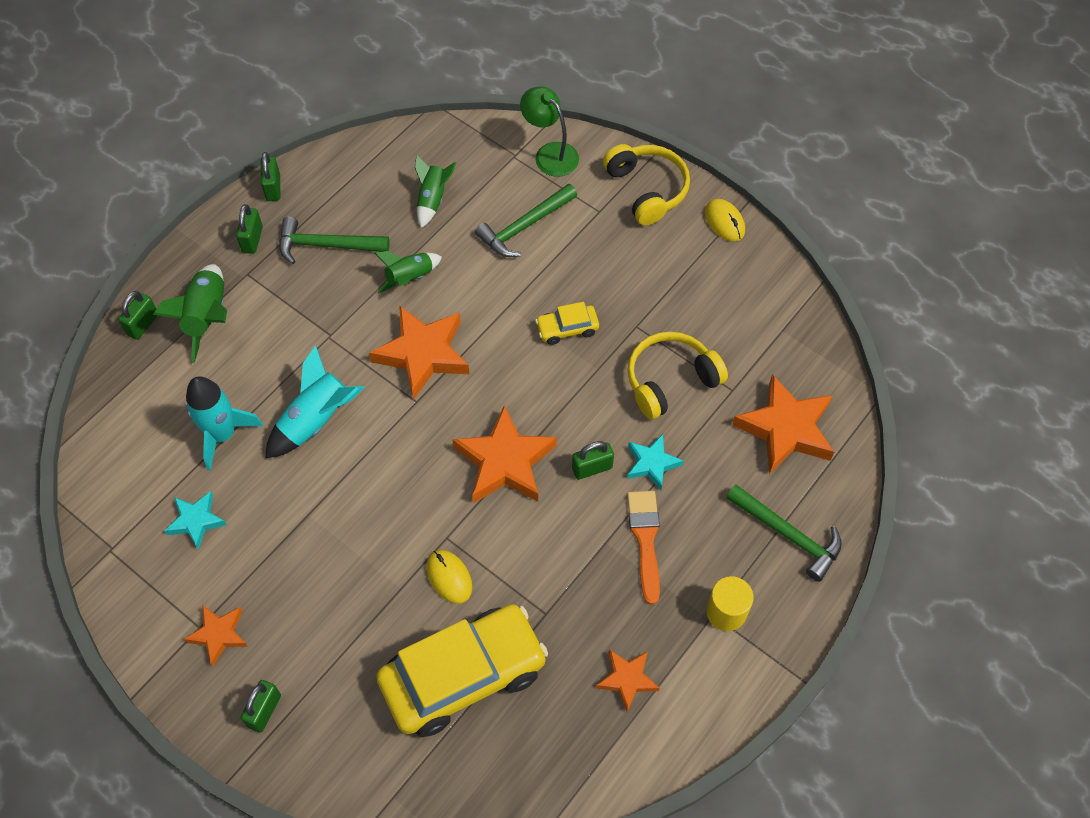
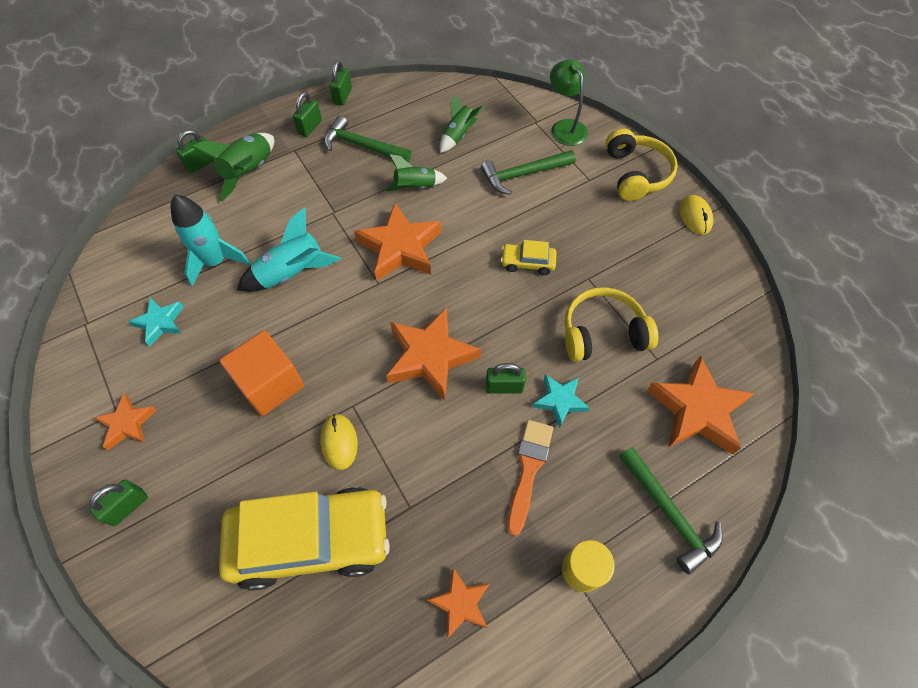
camera: 20 degrees right, 0 degrees up
none -> orange cube [219,331,304,416]

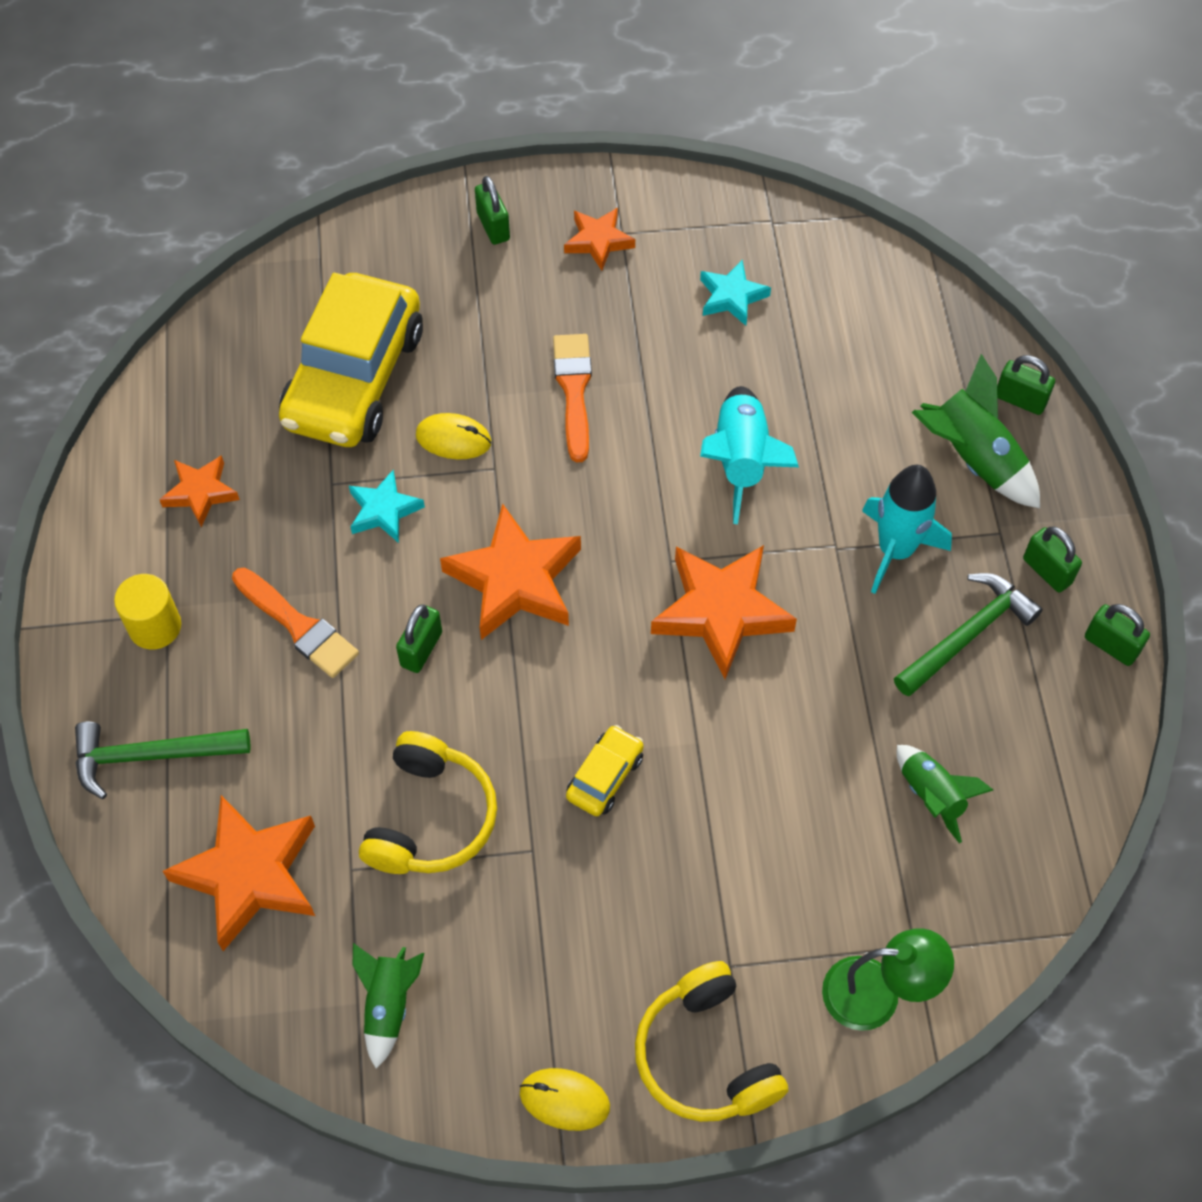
camera: 115 degrees right, 0 degrees up
turquoise rocket [171,195,250,286] -> turquoise rocket moved to [862,465,952,594]
green padlock [176,130,215,173] -> green padlock turned 45 degrees counterclockwise [997,355,1055,415]
orange cube [219,331,304,416] -> orange brush [553,334,592,462]
green rocket [385,154,447,191] -> green rocket moved to [353,943,424,1068]
green hammer [481,150,576,195] -> none
turquoise star [532,374,590,428] -> turquoise star moved to [349,470,425,543]
yellow headphones [606,128,678,201] -> yellow headphones turned 45 degrees clockwise [635,961,788,1122]

